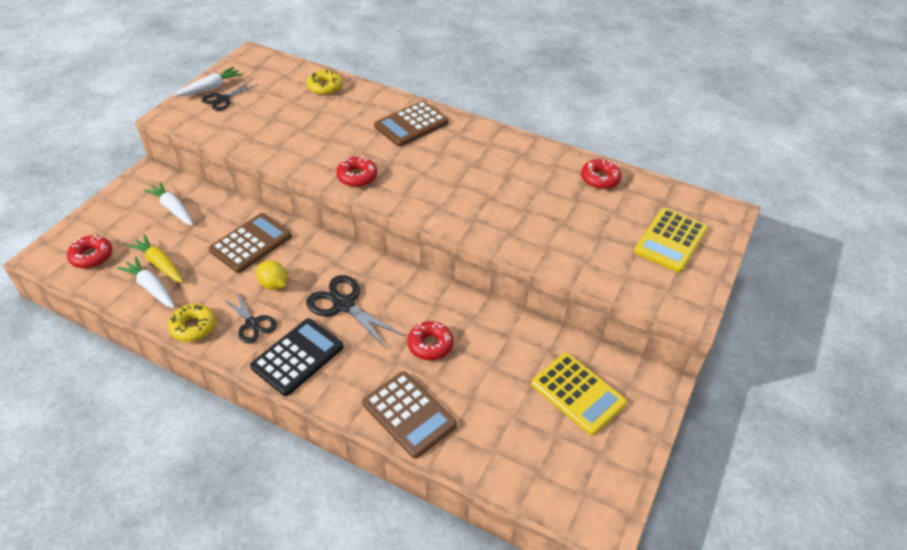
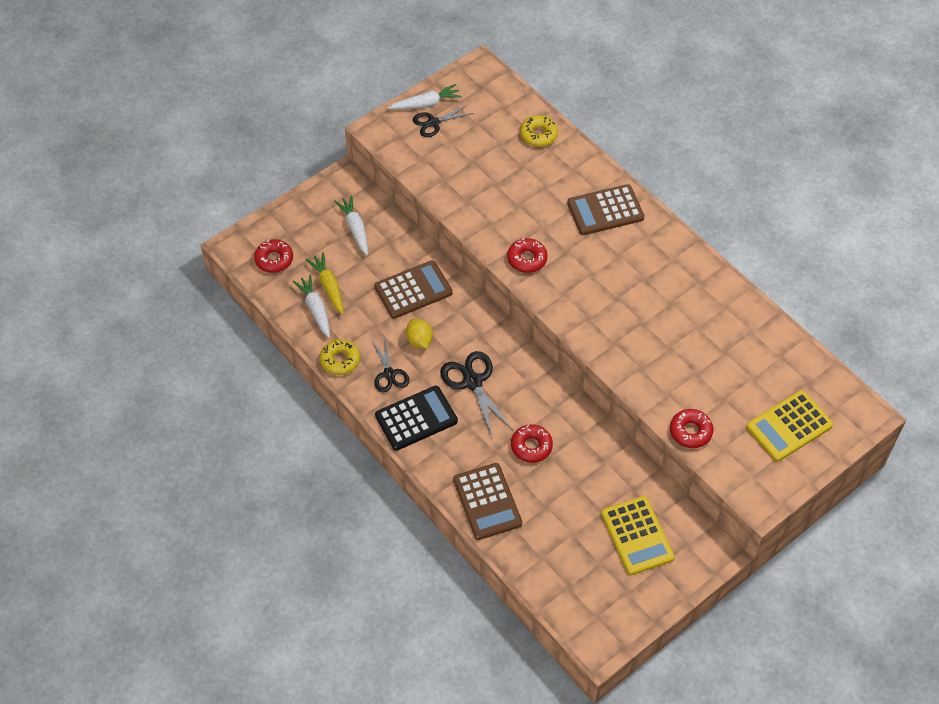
camera: 25 degrees right, 10 degrees up
red donut [581,159,622,189] -> red donut moved to [670,409,713,448]

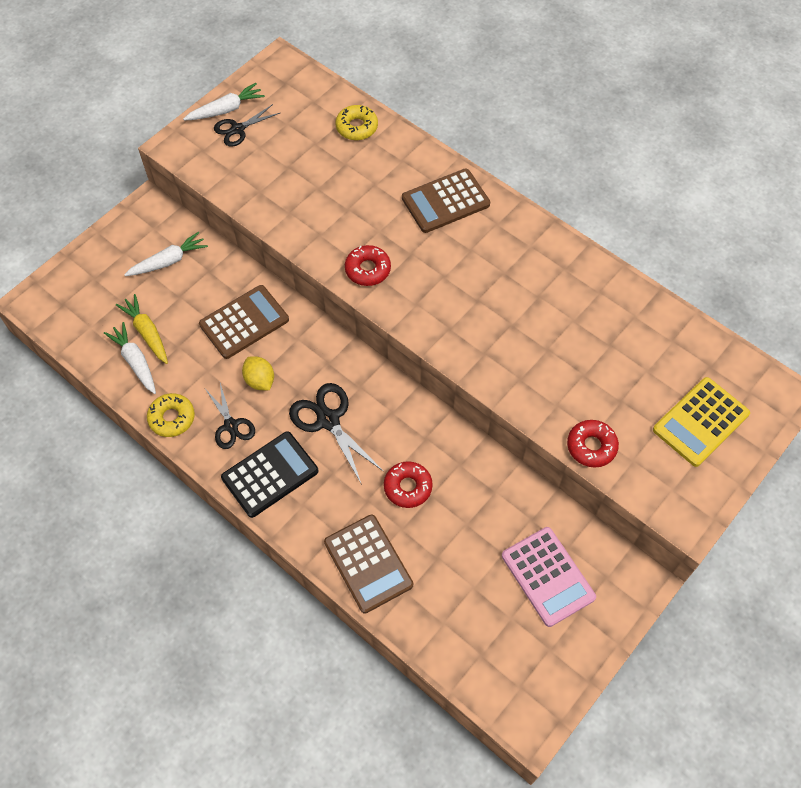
camera: 10 degrees left, 5 degrees up
red donut [254,239,293,273] -> none
white carrot [334,195,368,255] -> white carrot turned 90 degrees clockwise [124,232,208,276]
yellow calculator [601,496,675,575] -> pink calculator [502,527,596,627]

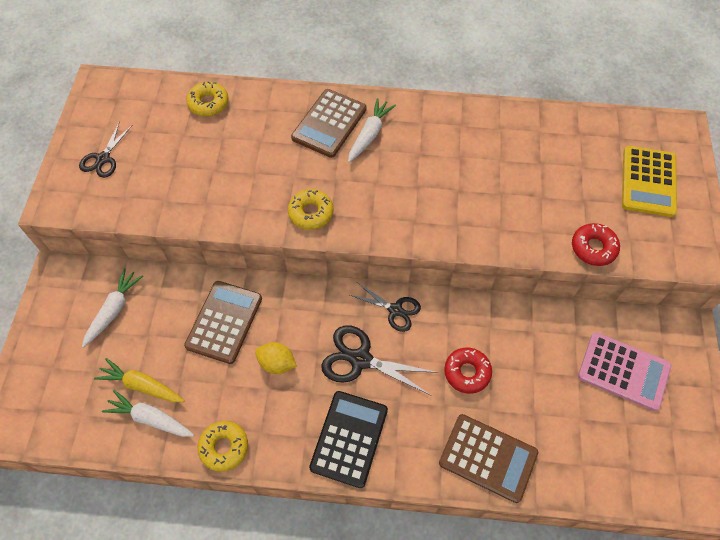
camera: 35 degrees left, 0 degrees up
white carrot [183,83,265,120] -> white carrot moved to [348,98,396,163]
black scissors [205,383,255,449] -> black scissors moved to [350,282,421,332]
red donut [345,245,391,286] -> yellow donut [288,189,333,230]

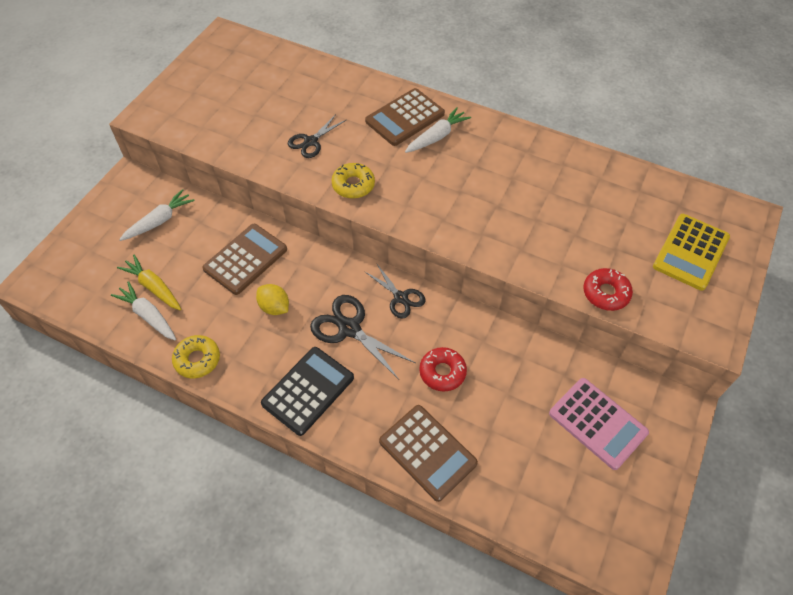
camera: 20 degrees right, 5 degrees down
black scissors [79,121,133,178] -> black scissors moved to [288,114,346,158]
yellow donut [186,81,229,117] -> none

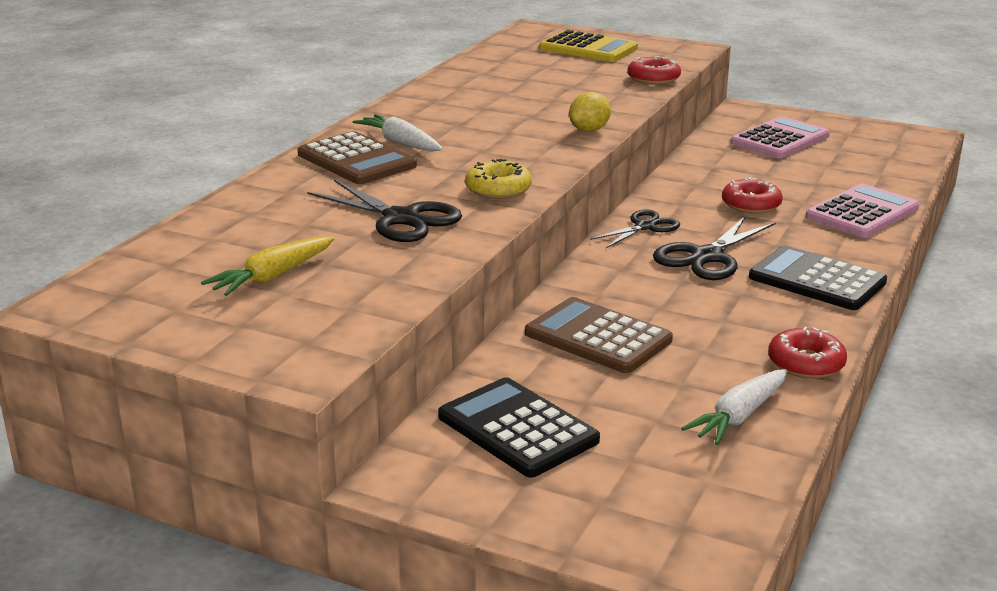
camera: 90 degrees left, 30 degrees down
yellow carrot [117,255,181,310] -> yellow carrot moved to [201,236,335,296]
white carrot [119,189,195,241] -> black calculator [438,377,600,478]
yellow donut [172,335,220,378] -> red donut [768,327,847,378]
yellow lemon [256,284,289,315] -> yellow lemon moved to [569,92,611,132]
black scissors [288,114,346,158] -> black scissors [307,179,462,242], size x1.53
brown calculator [379,405,478,502] -> pink calculator [806,184,919,238]

